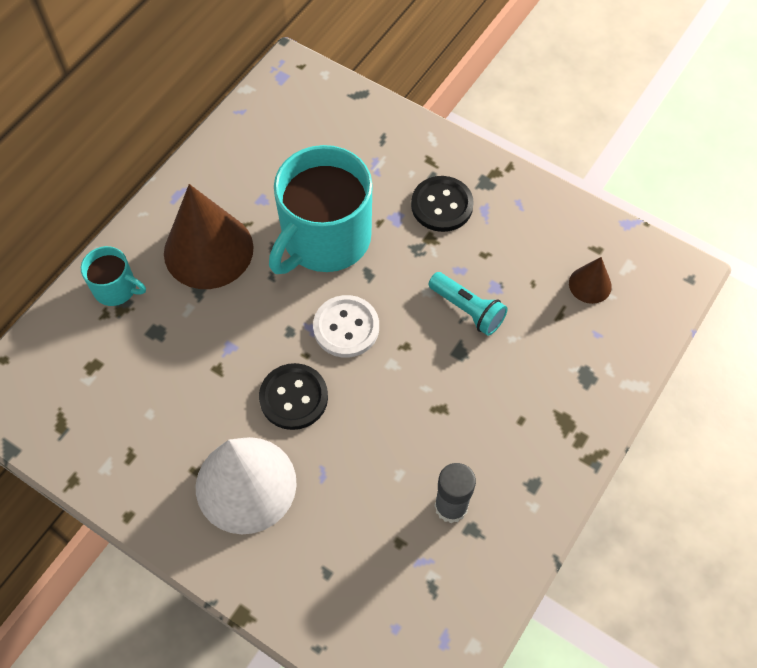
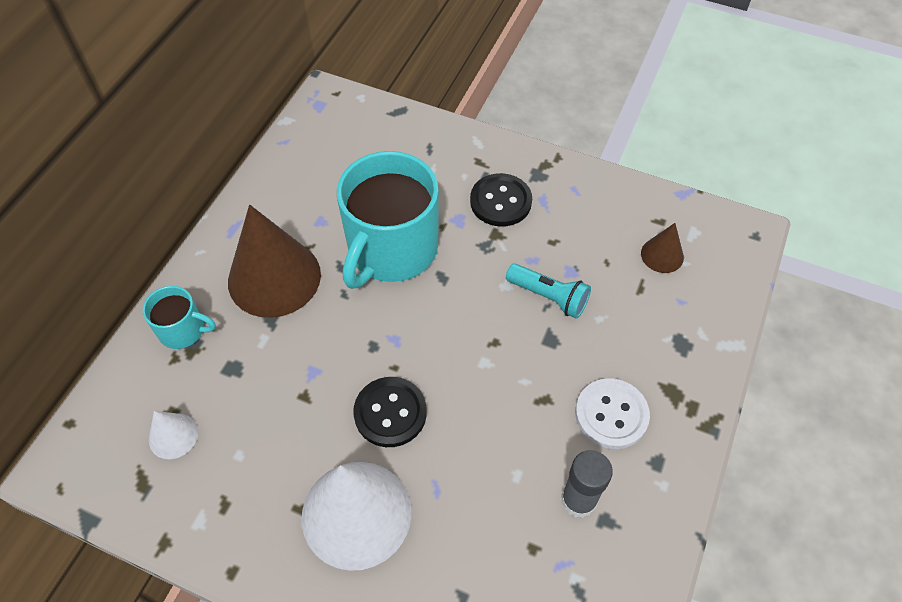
camera: 10 degrees left, 5 degrees down
white button [313,295,379,358] -> white button moved to [575,378,650,449]
none -> white cone [149,411,198,459]

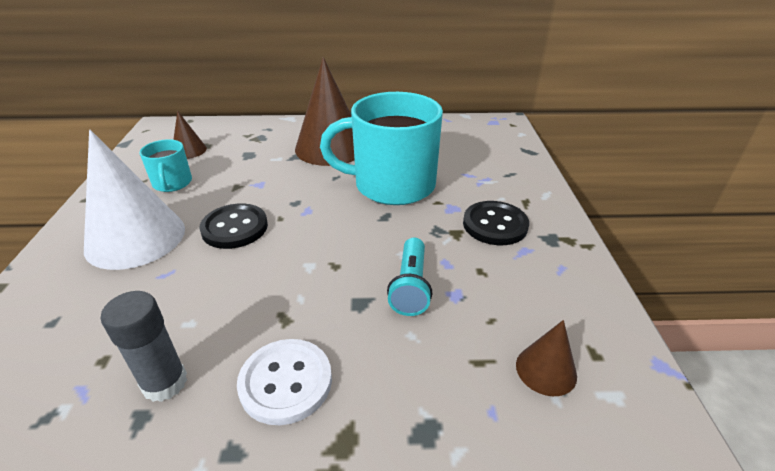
camera: 65 degrees right, 20 degrees down
turquoise mug [143,286,216,349] -> turquoise mug moved to [140,139,192,192]
white cone [149,411,198,459] -> brown cone [173,111,207,159]

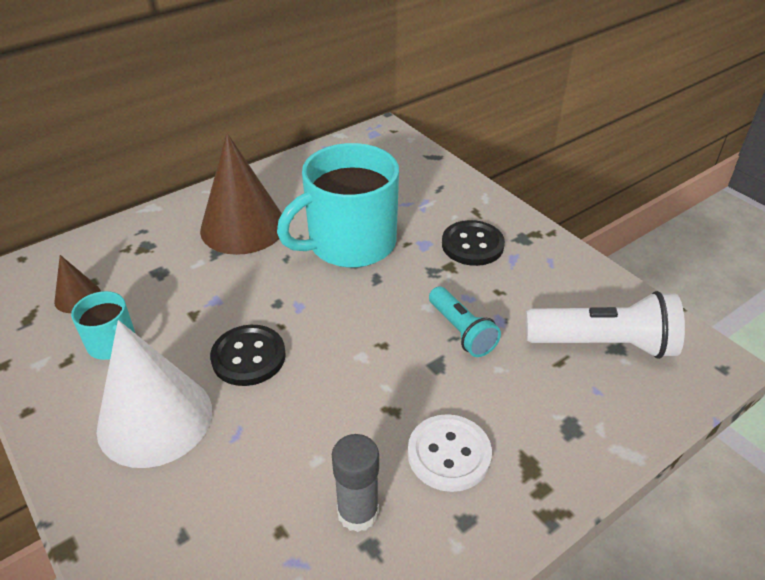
camera: 35 degrees left, 5 degrees up
brown cone [516,320,577,396] -> white flashlight [526,291,685,359]

